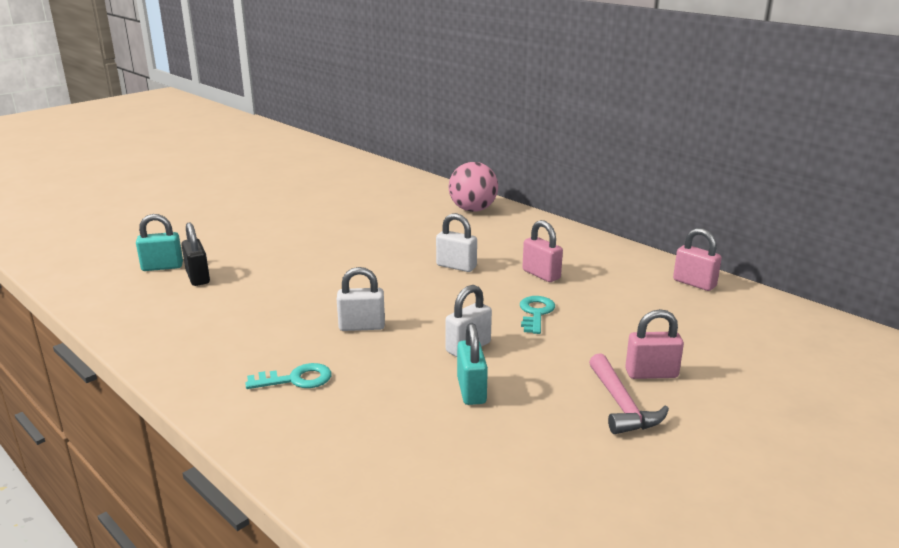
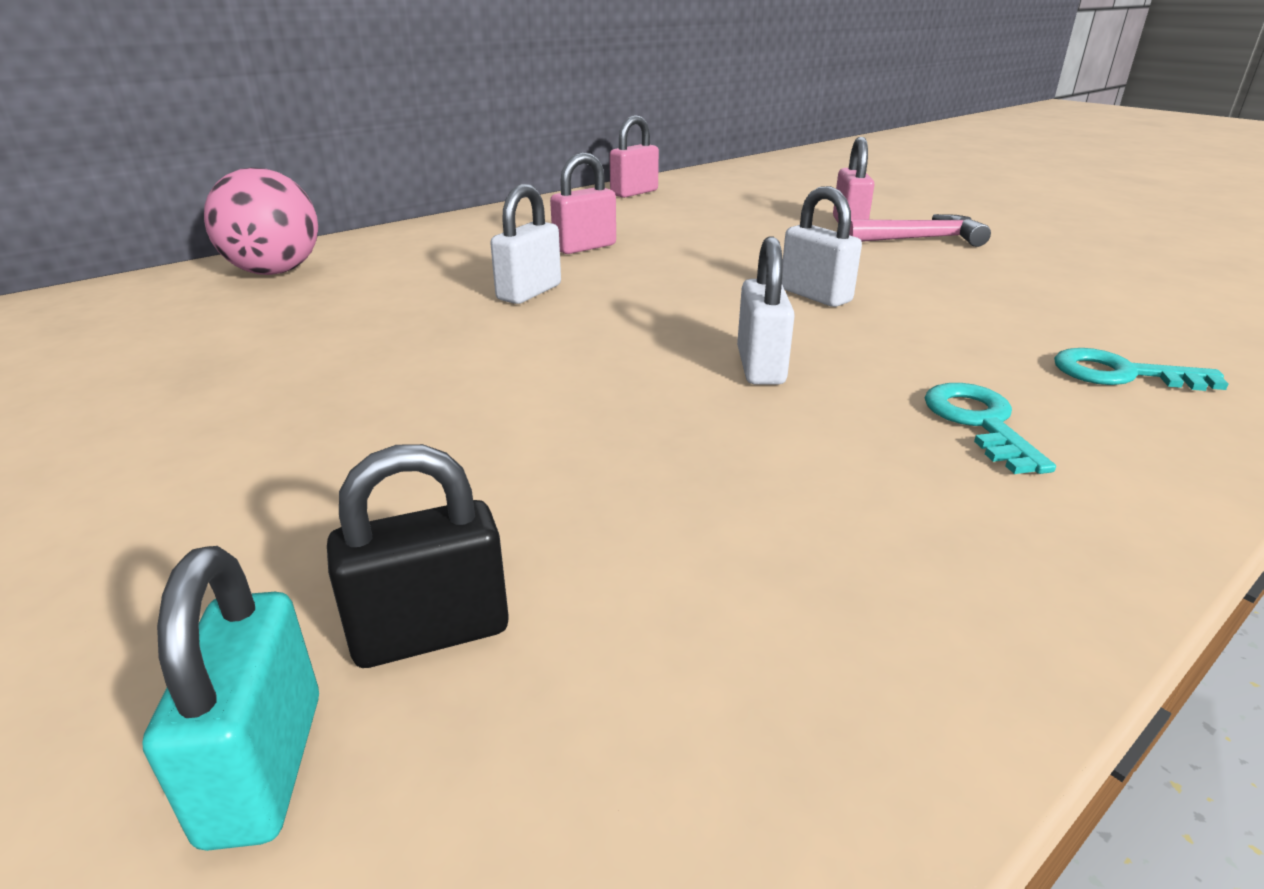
camera: 85 degrees left, 5 degrees up
turquoise padlock [457,323,488,405] -> none
turquoise key [520,296,555,334] -> turquoise key moved to [1054,348,1229,391]

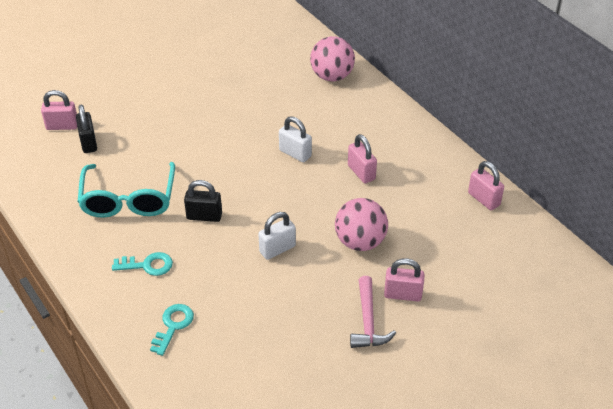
camera: 95 degrees right, 15 degrees up
turquoise padlock [142,546,319,851] -> pink padlock [41,90,77,130]
white padlock [737,237,795,385] -> black padlock [184,180,222,222]
none -> turquoise glasses [78,162,175,218]
none -> pink ball [335,198,388,251]

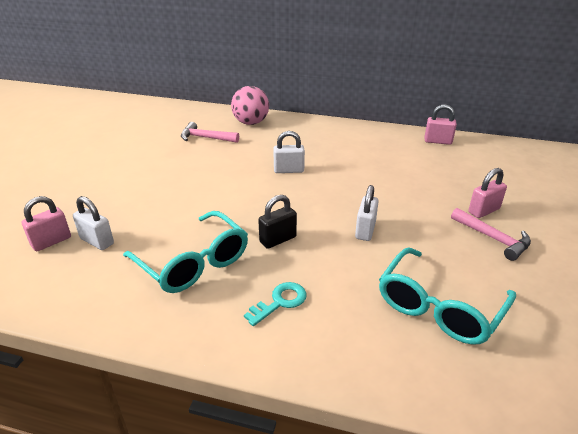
camera: 40 degrees left, 10 degrees down
black padlock [76,104,97,153] -> white padlock [73,196,114,250]
turquoise key [150,304,194,356] -> none
pink ball [335,198,388,251] -> none
pink padlock [348,134,377,183] -> none
none -> pink hammer [181,122,239,143]
none -> turquoise glasses [379,247,516,345]

